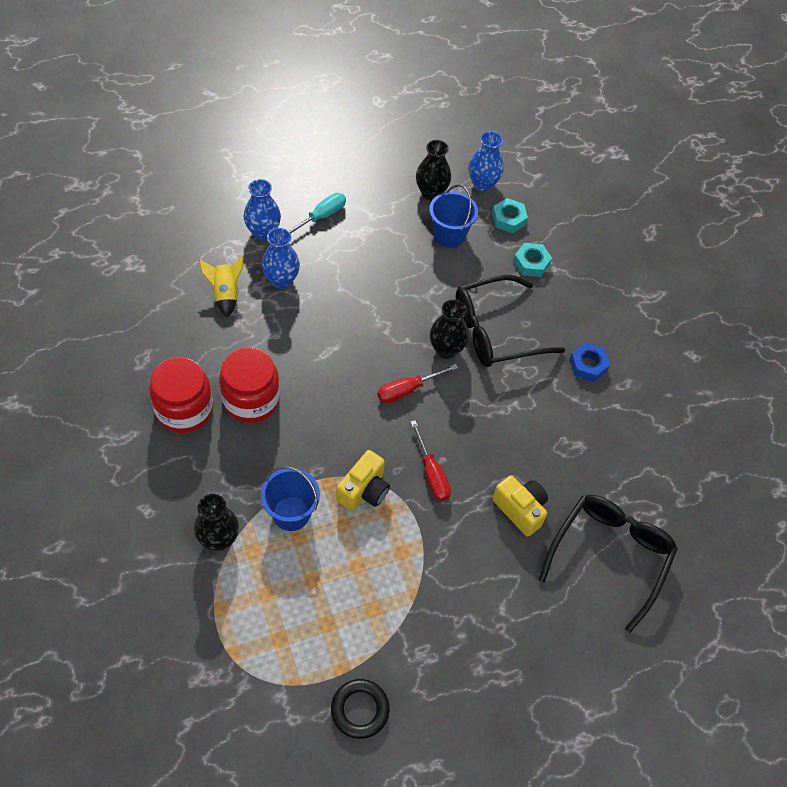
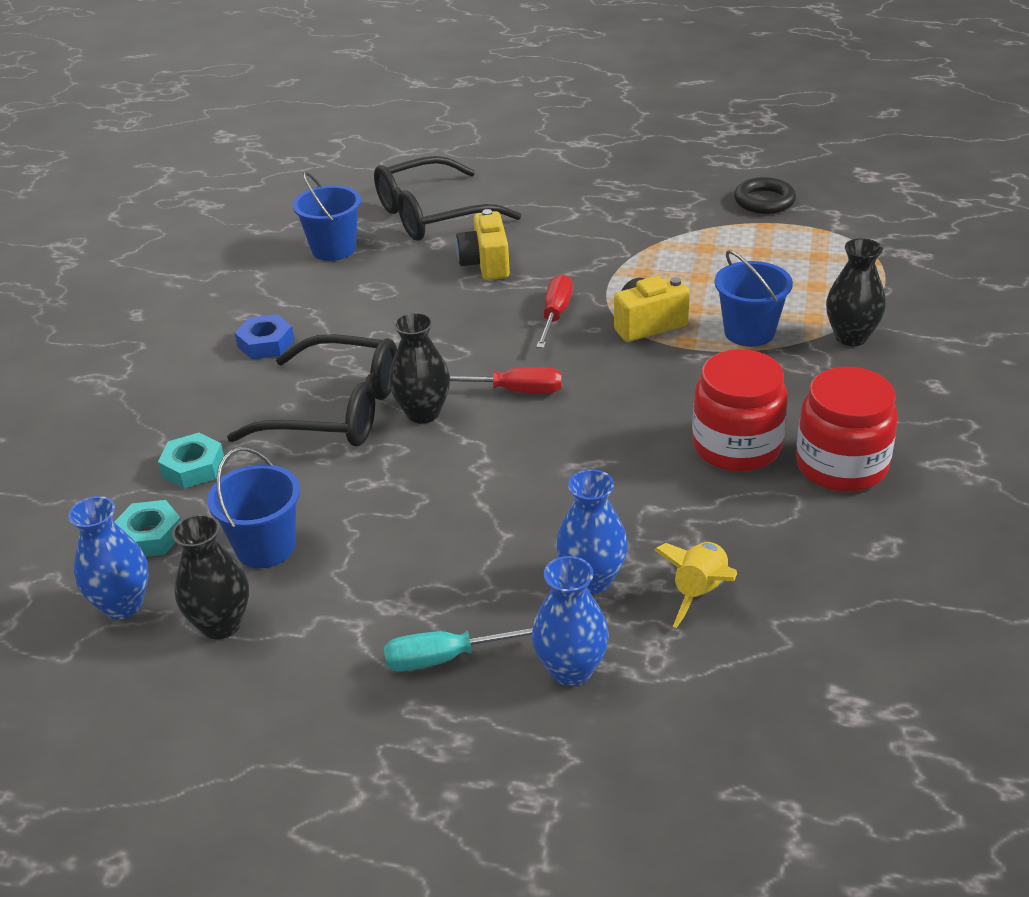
camera: 140 degrees left, 20 degrees down
none -> blue bucket [293,171,361,261]

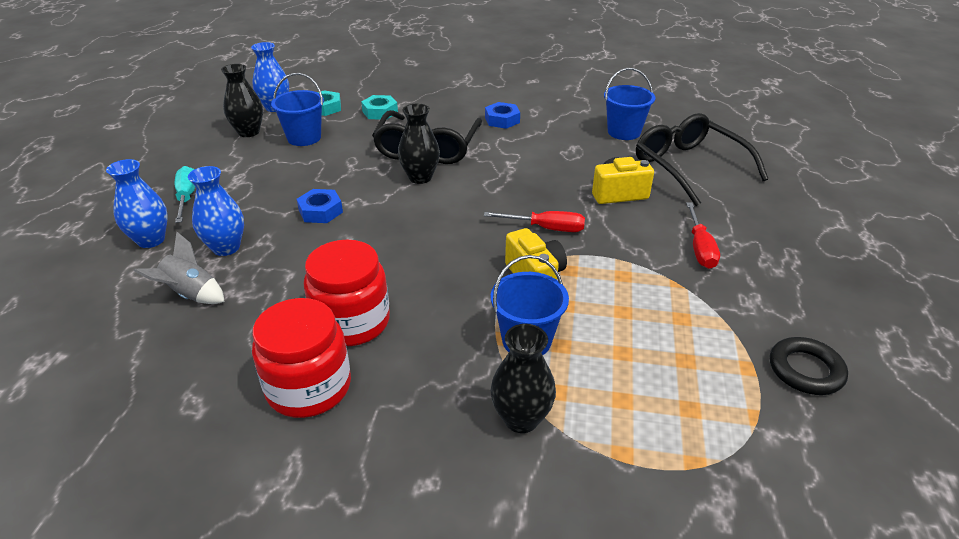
camera: 85 degrees right, 0 degrees up
red screwdriver [450,367,562,393] -> red screwdriver moved to [686,202,720,269]
yellow rocket [654,542,737,628] -> grey rocket [134,232,225,304]
none -> blue nut [297,189,343,223]

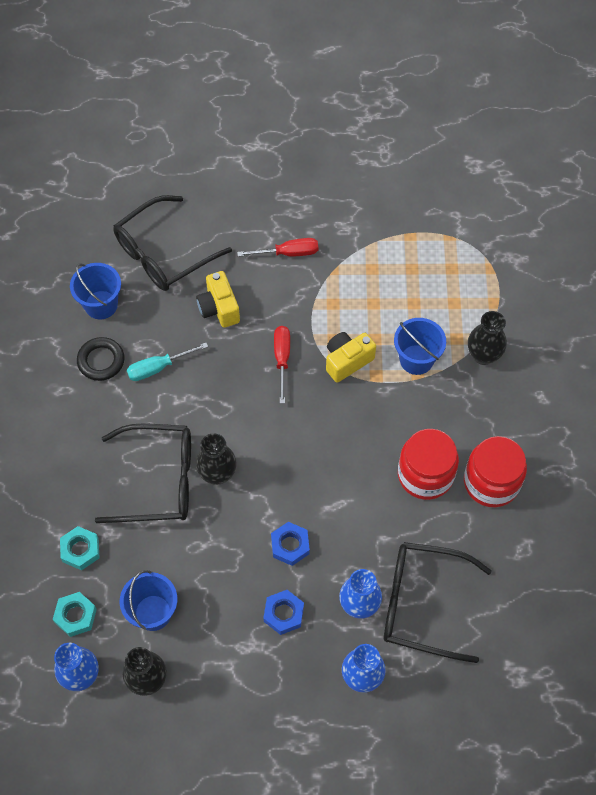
camera: 100 degrees left, 25 degrees up
grey rocket [134,232,225,304] -> black glasses [383,542,492,663]
turquoise screwdriver [175,166,195,223] -> turquoise screwdriver moved to [127,343,208,381]
blue nut [485,102,520,129] -> blue nut moved to [263,590,304,635]
black ring [770,337,848,395] -> black ring moved to [77,337,125,381]

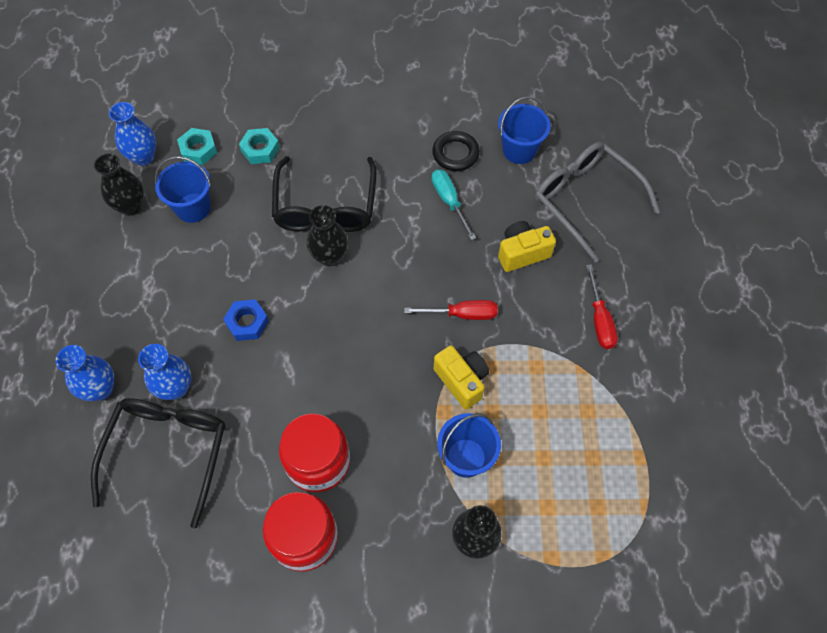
camera: 90 degrees right, 0 degrees up
black glasses [113,195,232,291] -> grey glasses [535,142,660,262]
blue nut [263,590,304,635] -> none

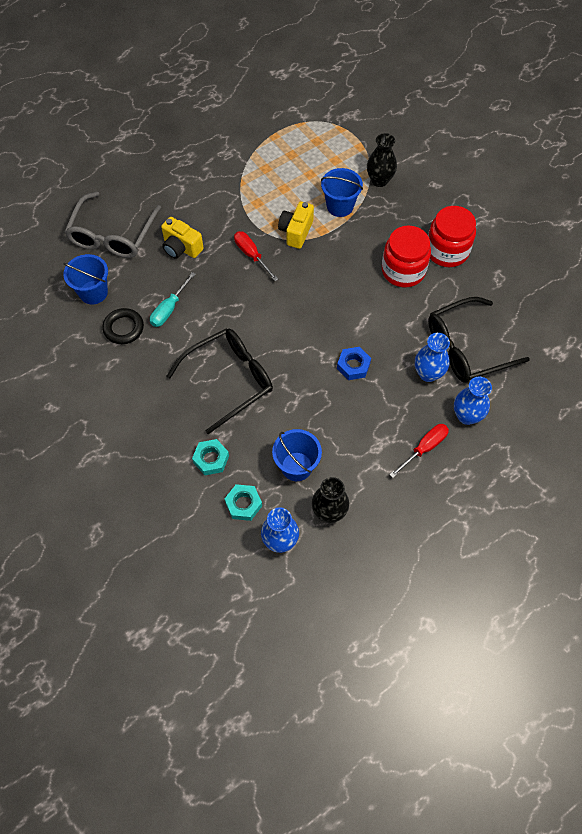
camera: 125 degrees left, 0 degrees up
black vase [306,205,348,266] -> none
red screwdriver [586,264,618,349] -> red screwdriver moved to [389,424,449,478]

